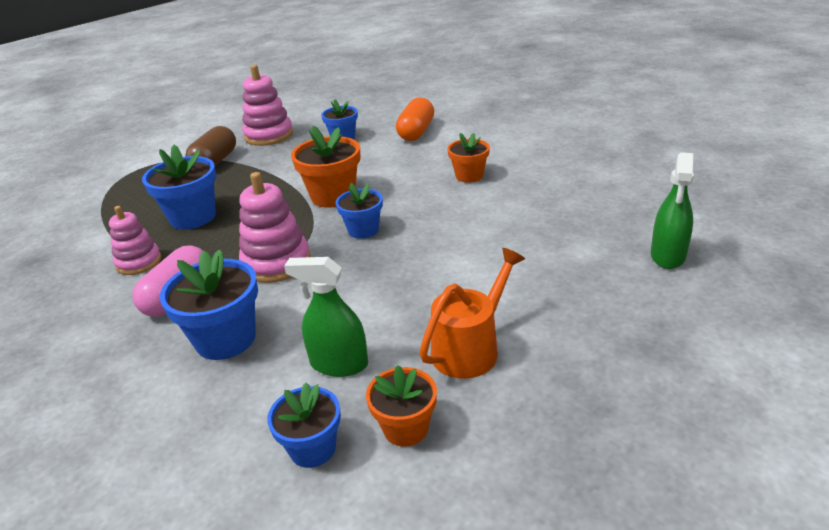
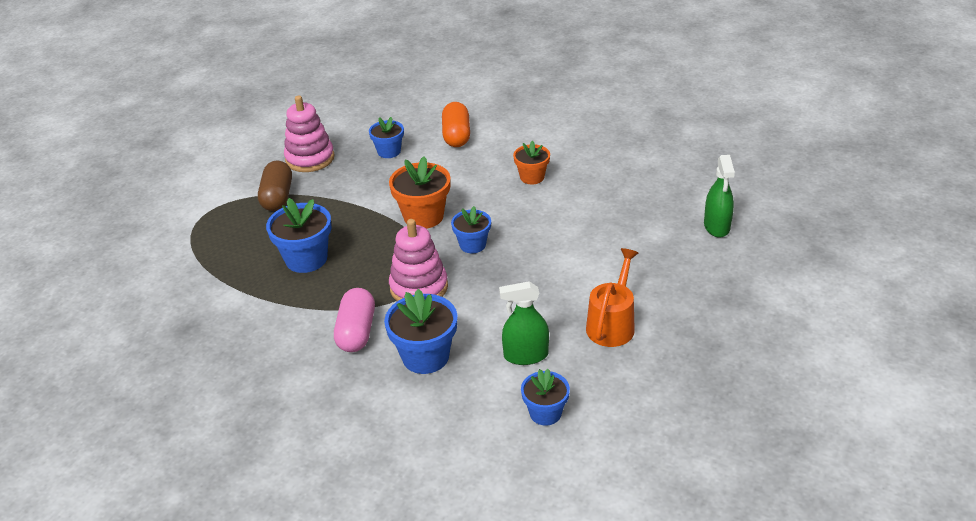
camera: 20 degrees left, 5 degrees up
pink stacking toy [109,206,161,275] -> none
orange flower pot [366,365,437,447] -> none

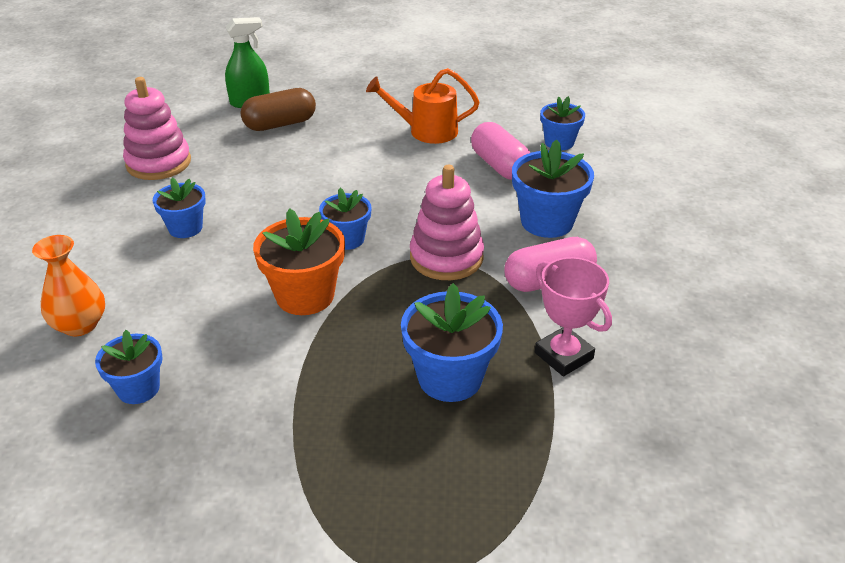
camera: 115 degrees left, 0 degrees up
brown capsule [258,160,292,211] -> brown capsule moved to [241,88,316,131]
pink stacking toy [284,95,335,172] -> pink stacking toy moved to [123,77,191,180]
orange capsule [442,102,470,147] -> orange vase [32,235,105,336]
green spray bottle [499,281,549,365] -> pink capsule [471,122,530,180]
orange flower pot [513,141,550,184] -> blue flower pot [153,177,206,238]
none -> pink trophy [535,257,612,376]

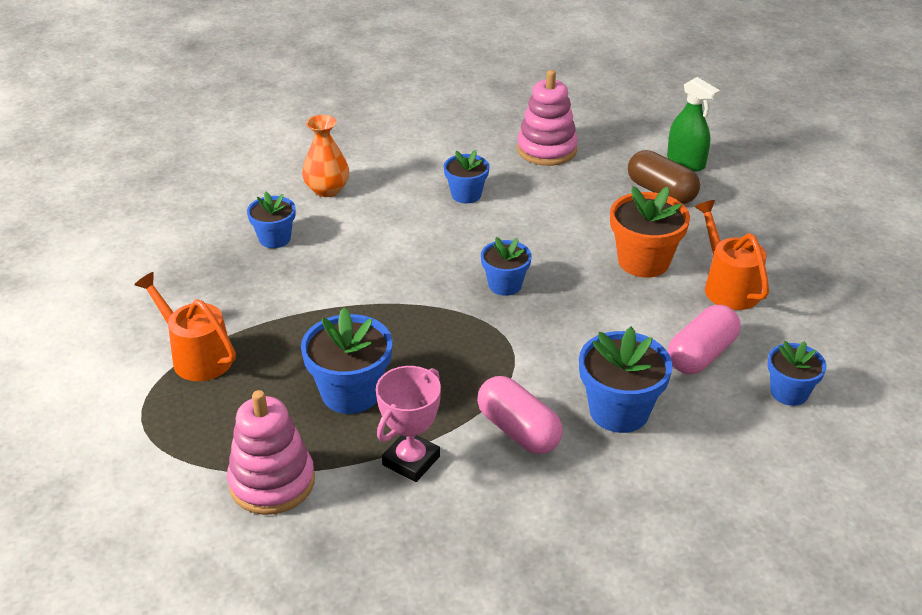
camera: 70 degrees right, 0 degrees up
orange flower pot [253,208,345,315] -> orange flower pot moved to [610,186,690,278]
pink stacking toy [410,165,484,280] -> pink stacking toy moved to [227,390,315,515]
none -> orange watering can [134,272,236,381]

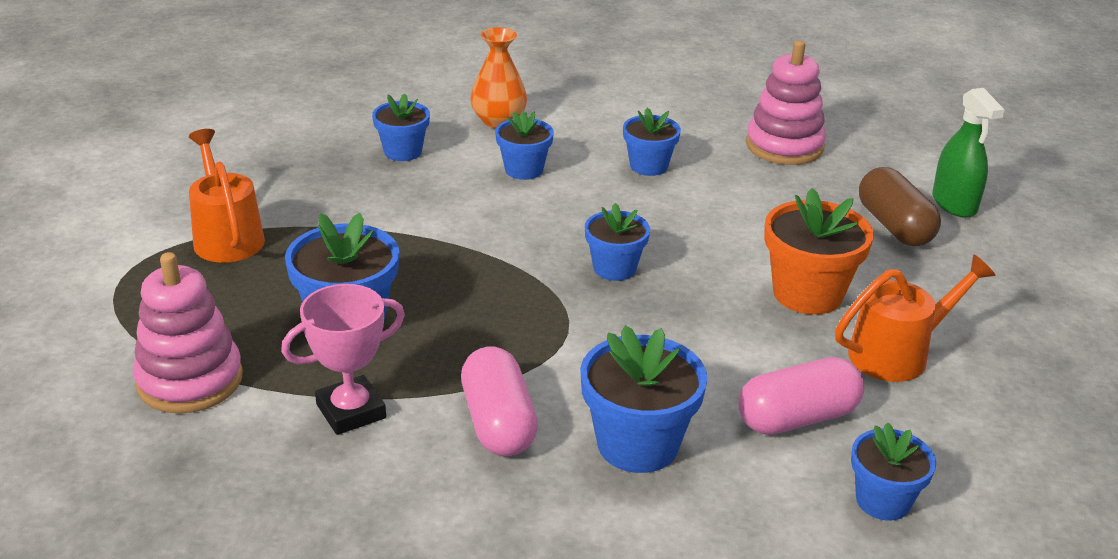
camera: 25 degrees right, 5 degrees down
orange watering can [695,200,769,310] -> orange watering can turned 60 degrees clockwise [835,255,996,382]
none -> blue flower pot [495,110,554,180]

